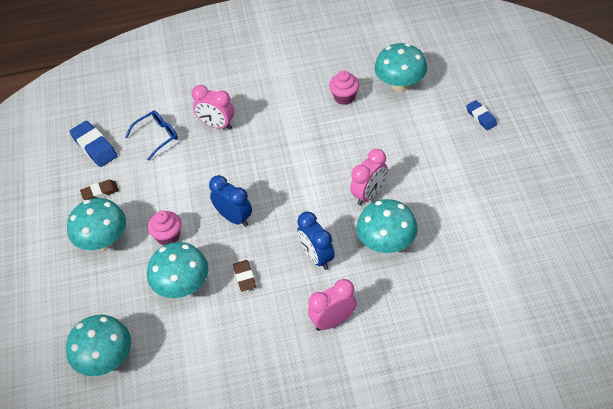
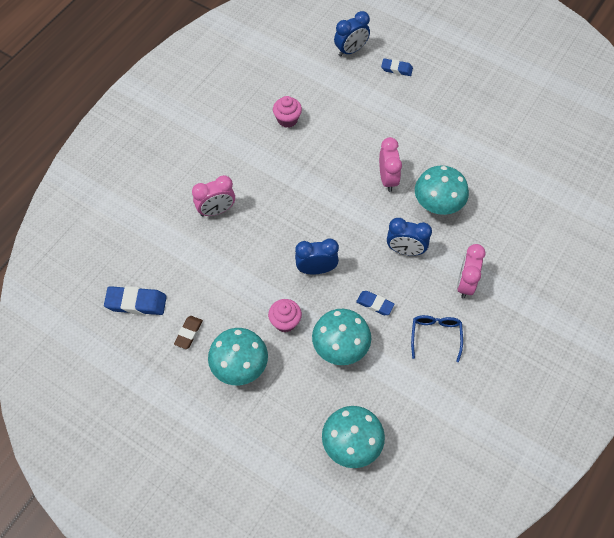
camera: 50 degrees left, 10 degrees up
blue glasses [125,111,178,161] -> blue glasses moved to [411,315,463,362]
brown eraser [233,260,256,291] -> blue eraser [356,291,395,315]
turquoise mushroom [374,43,427,91] -> none
none -> blue clock [334,11,370,57]

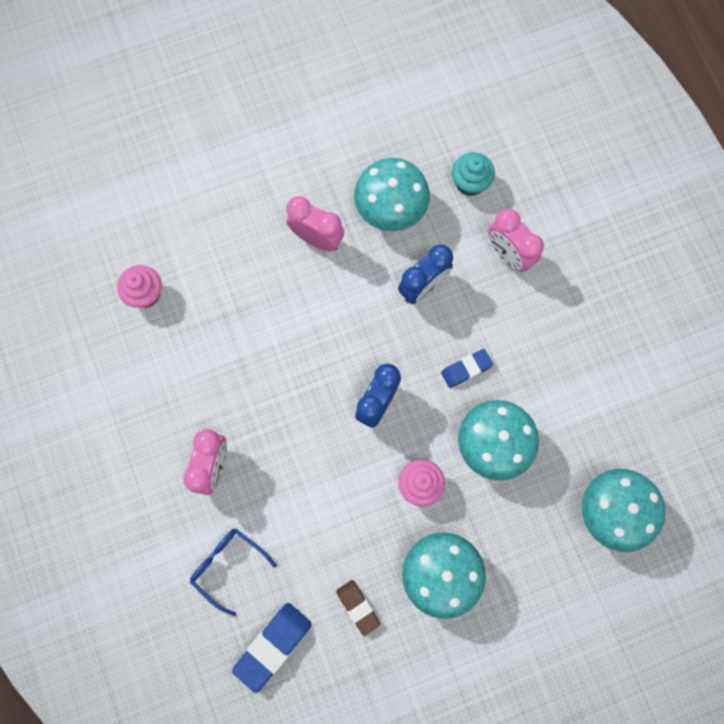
camera: 55 degrees left, 15 degrees up
blue clock [334,11,370,57] -> none
blue eraser [381,58,413,76] -> none
blue glasses [411,315,463,362] -> blue glasses moved to [190,529,277,616]
none -> turquoise cupcake [452,152,495,196]

